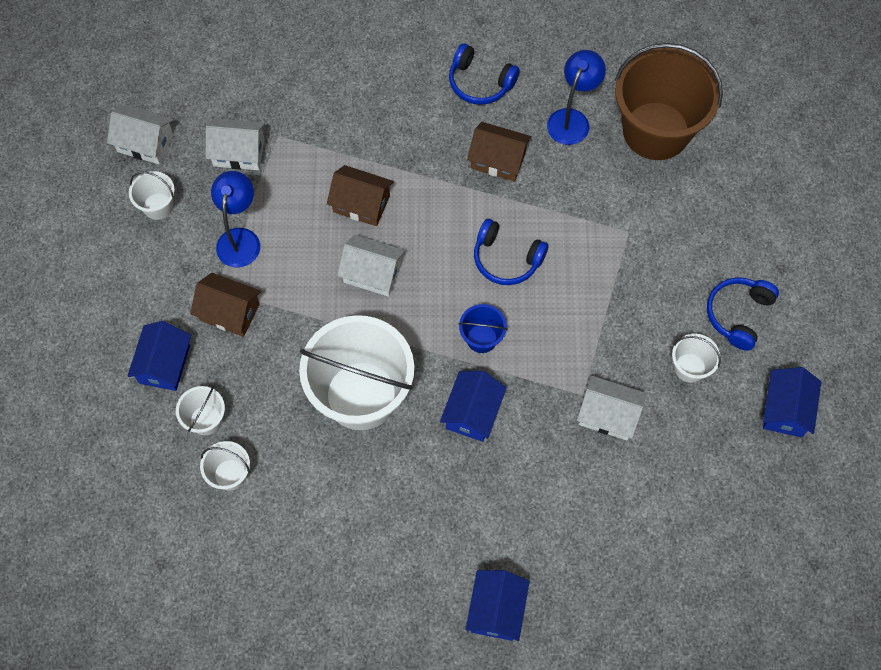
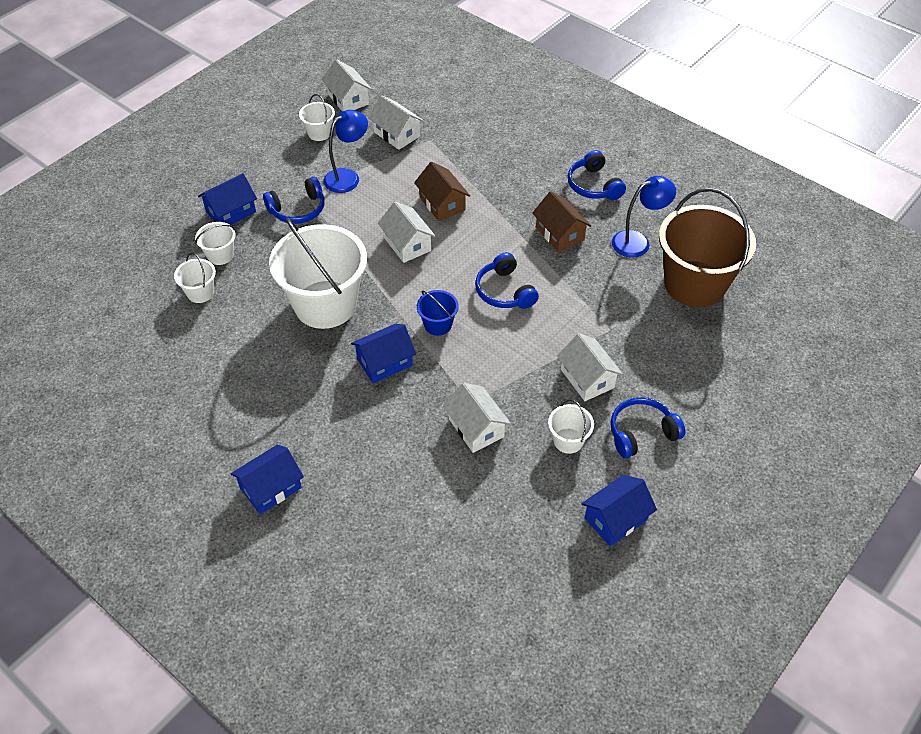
camera: 40 degrees right, 15 degrees down
brown house [190,273,261,337] -> blue headphones [263,177,324,224]
none -> white house [557,333,623,401]

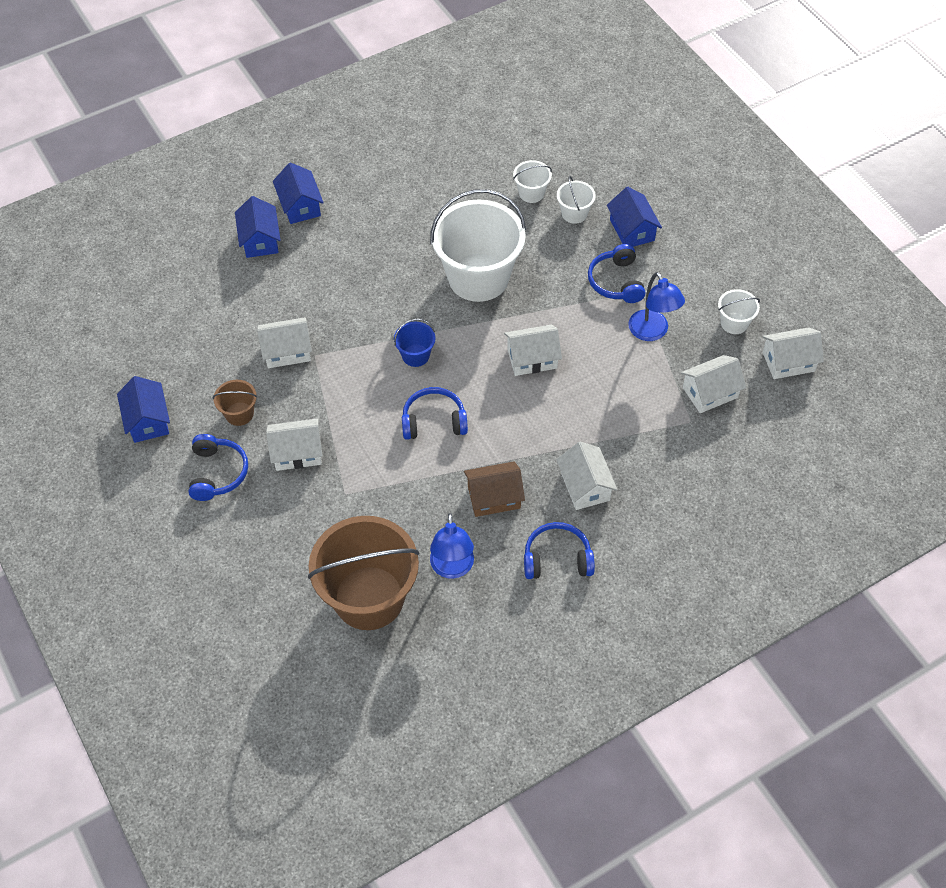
camera: 110 degrees right, 5 degrees up
blue house [351,324,416,383] -> blue house moved to [235,196,281,258]
brown house [414,162,470,221] -> none
white bucket [548,399,594,454] -> brown bucket [213,380,257,426]
none -> white house [556,442,618,510]

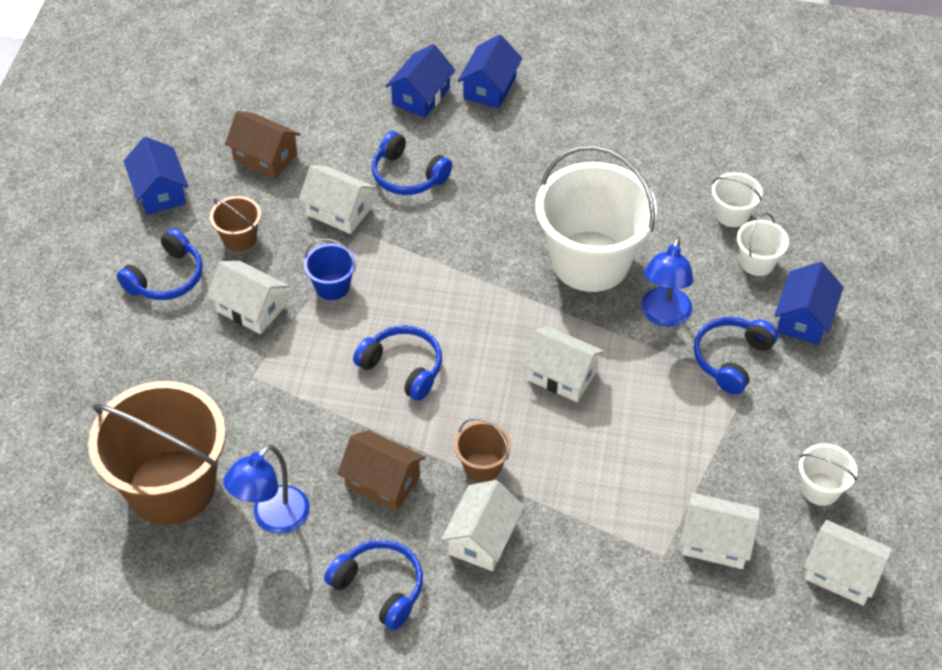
camera: 40 degrees right, 5 degrees down
blue house [117,376,170,443] -> blue house turned 45 degrees counterclockwise [123,137,188,215]
blue bucket [394,319,436,367] -> blue bucket moved to [304,238,356,300]
blue lamp [628,272,685,341] -> blue lamp moved to [641,237,694,327]
none -> brown house [225,111,301,179]
none -> blue headphones [372,131,452,195]
none -> brown bucket [454,418,511,482]

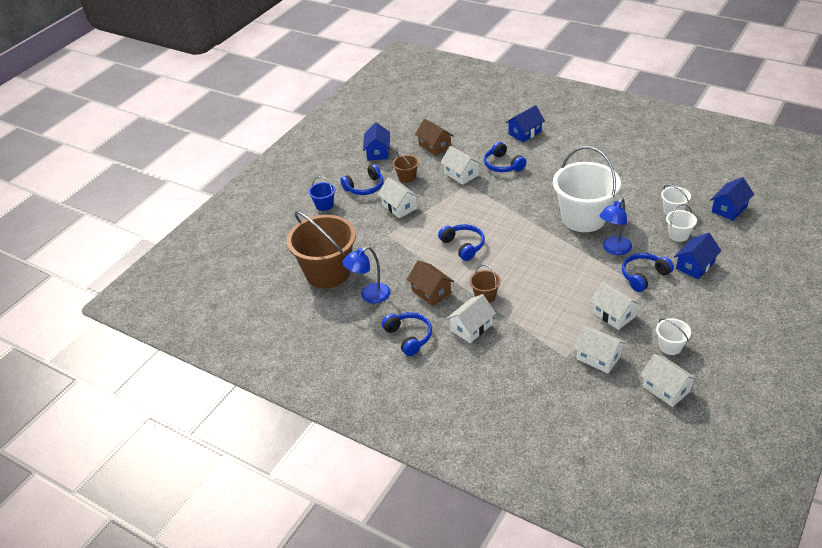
camera: 25 degrees right, 10 degrees down
blue bucket [304,238,356,300] -> blue bucket moved to [308,176,335,211]
blue house [458,34,523,108] -> blue house moved to [710,177,754,221]
white house [522,327,605,402] -> white house moved to [590,282,641,330]

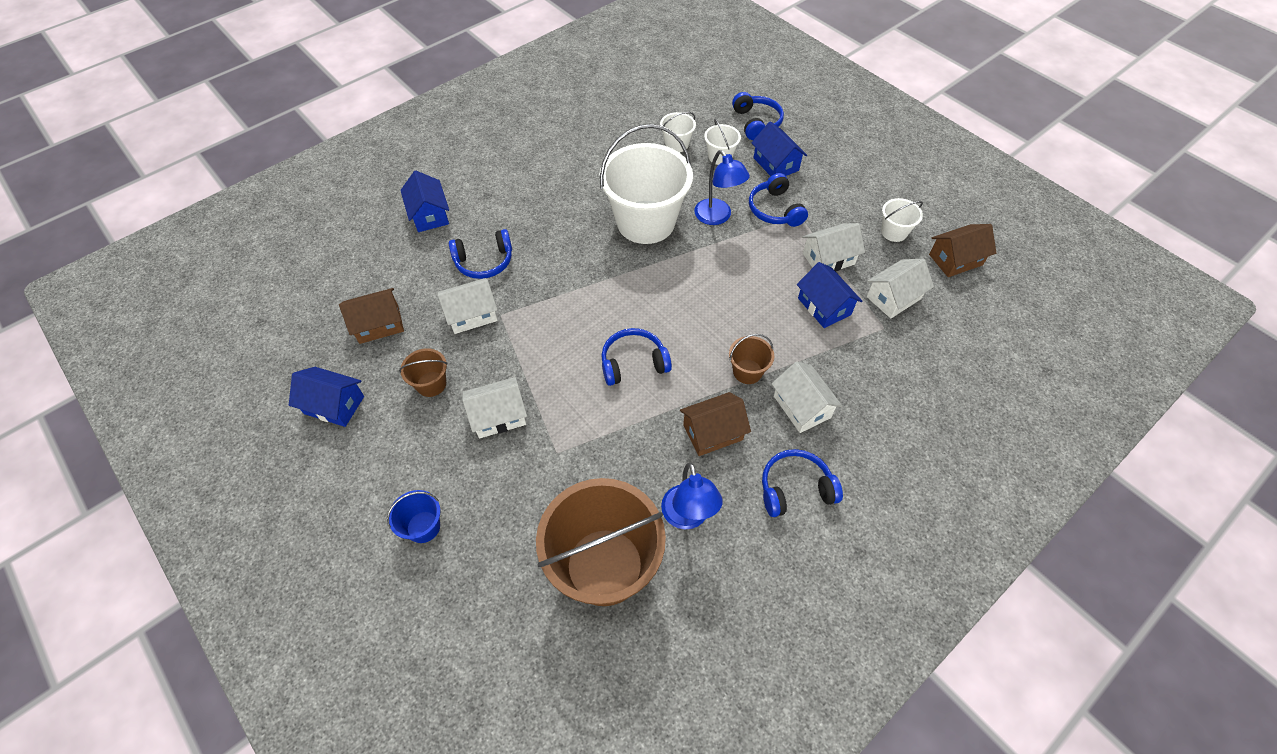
camera: 75 degrees left, 15 degrees up
blue headphones [340,164,384,195] -> blue headphones moved to [732,92,784,140]
white house [640,354,697,407] -> brown house [929,224,997,277]
blue house [710,177,754,221] -> blue house moved to [797,262,862,328]

